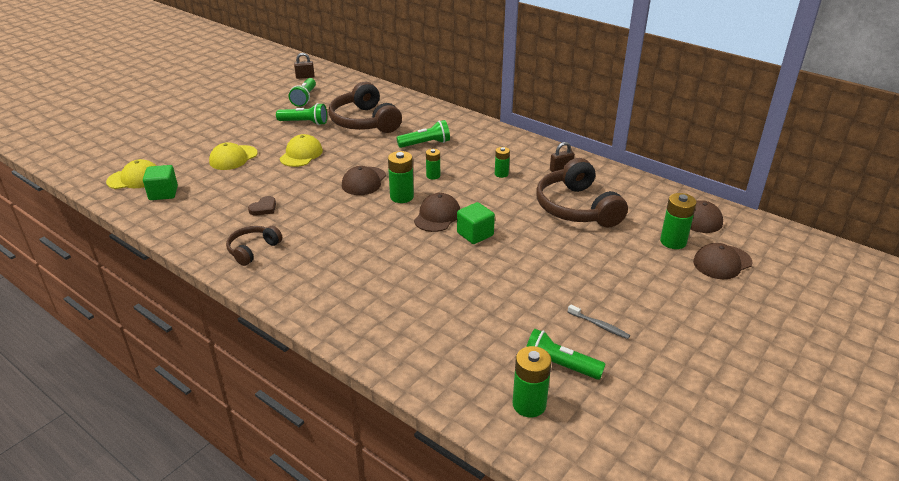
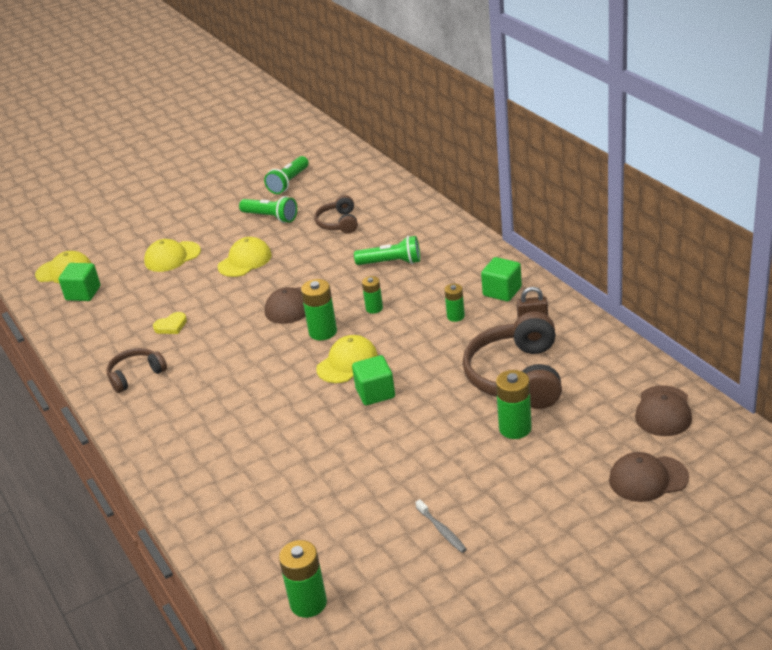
camera: 25 degrees right, 0 degrees up
brown heart [248,196,276,215] -> yellow heart [153,312,187,334]
brown padlock [294,53,315,79] -> none
brown headphones [328,82,402,133] -> brown headphones [314,195,358,234], size x0.54
brown cap [414,193,460,232] -> yellow cap [316,335,378,383]
green flashlight [526,329,606,380] -> none
green battery [660,193,697,249] -> green battery moved to [496,370,532,439]
none -> green cube [481,257,522,302]

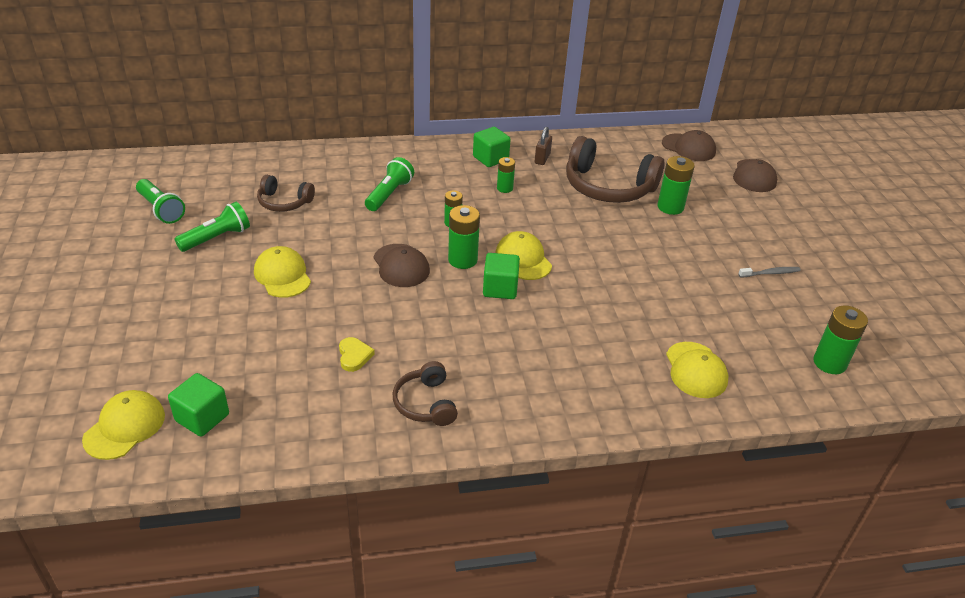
camera: 75 degrees left, 5 degrees up
yellow cap [144,239,201,272] -> yellow cap moved to [666,342,728,398]
green cube [352,355,395,406] -> green cube moved to [483,253,520,299]

